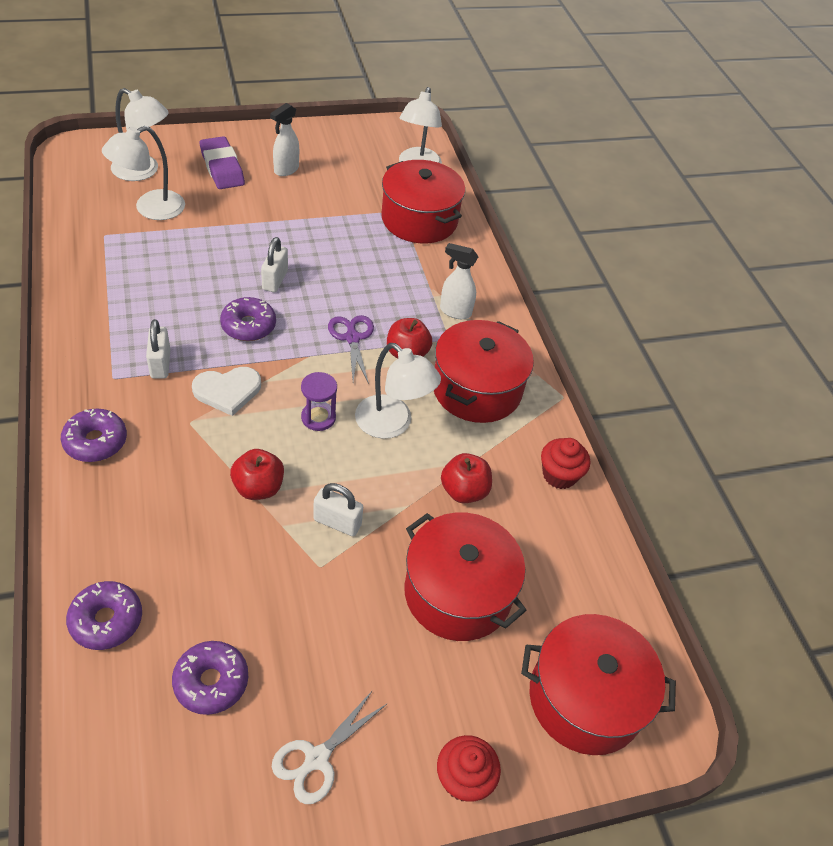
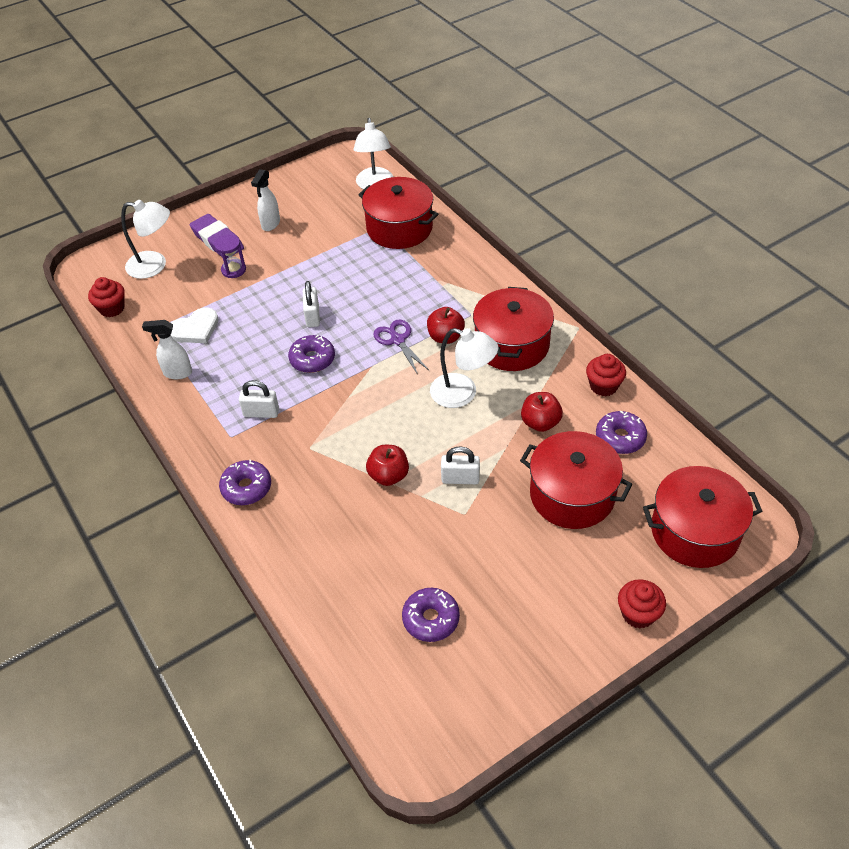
camera: 10 degrees left, 0 degrees up
purple donut [66,581,142,650] -> purple donut moved to [596,411,647,454]
white lamp [102,126,185,220] -> none
white padlock [146,319,170,379] -> white padlock turned 60 degrees counterclockwise [239,380,279,418]
white heart [192,367,261,416] -> white heart moved to [171,307,219,343]
white scissors [272,690,388,804] -> none
purple hourglass [301,372,337,431] -> purple hourglass moved to [214,234,246,278]
white spray bottle [440,243,479,319] -> white spray bottle moved to [142,320,192,379]
none -> red cupcake [88,277,125,317]

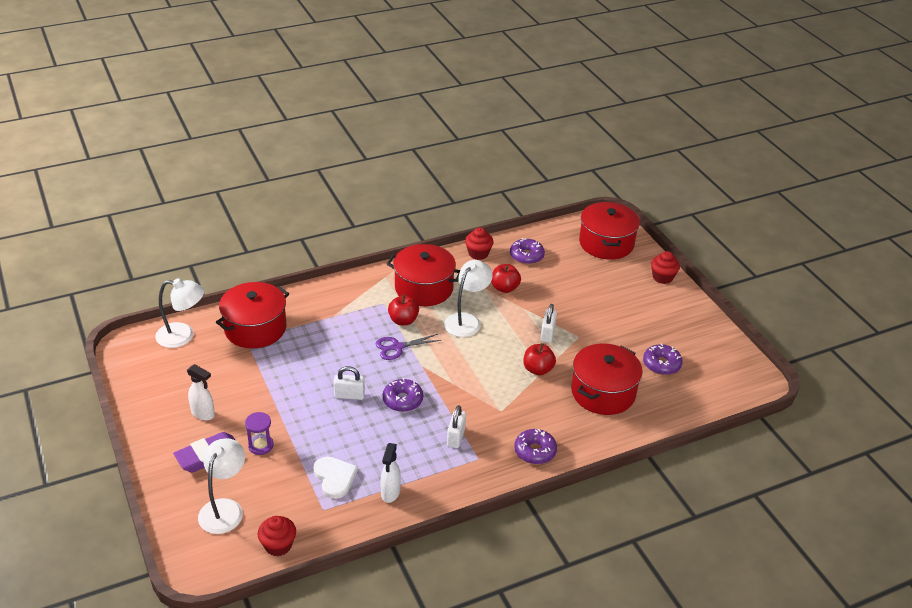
camera: 85 degrees left, 10 degrees down
red pot [520,431,632,529] -> red pot moved to [571,344,642,415]

